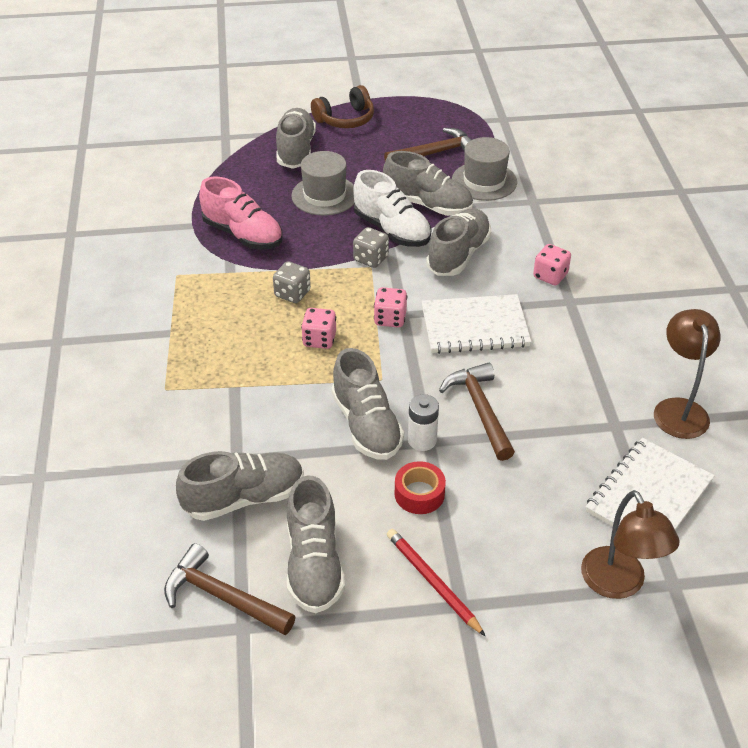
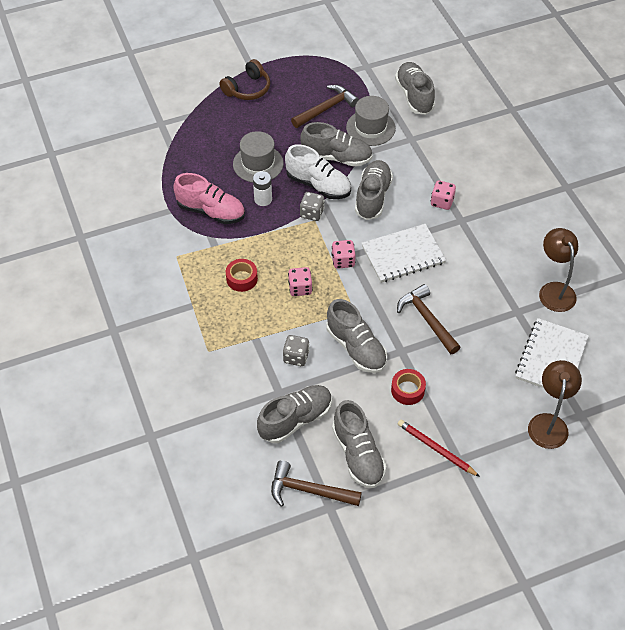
camera: 15 degrees left, 10 degrees up
grey dice [273,261,311,303] -> grey dice moved to [283,335,310,366]
grey shoe [276,108,316,169] -> grey shoe moved to [395,62,435,115]
white battery [408,394,439,451] -> white battery moved to [253,171,272,206]
brown lamp [581,490,679,599] -> brown lamp turned 135 degrees counterclockwise [528,360,582,449]
none -> red tape [226,259,258,292]

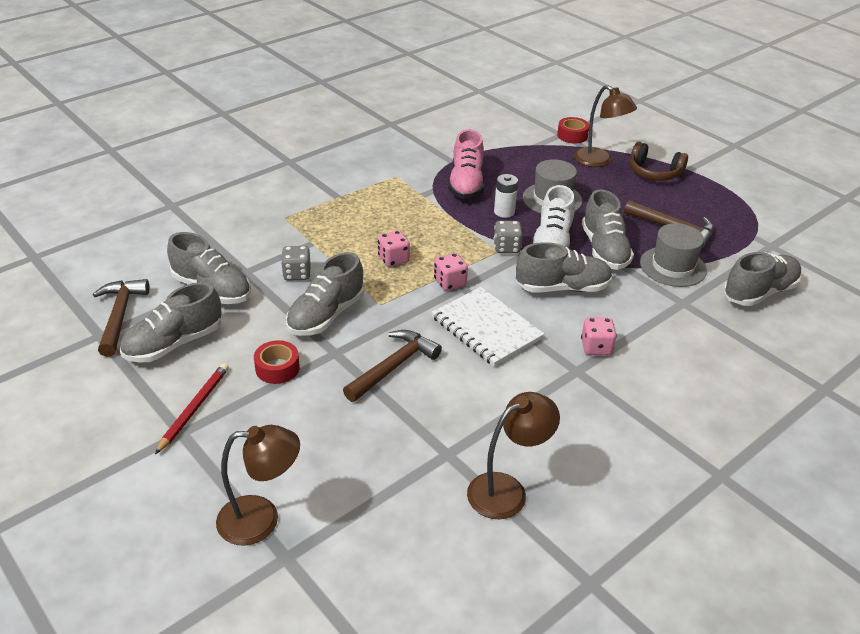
camera: 70 degrees right, 15 degrees down
red tape [226,259,258,292] -> red tape moved to [557,117,589,143]
white notebook [515,318,589,388] -> none
none -> brown lamp [574,85,637,167]

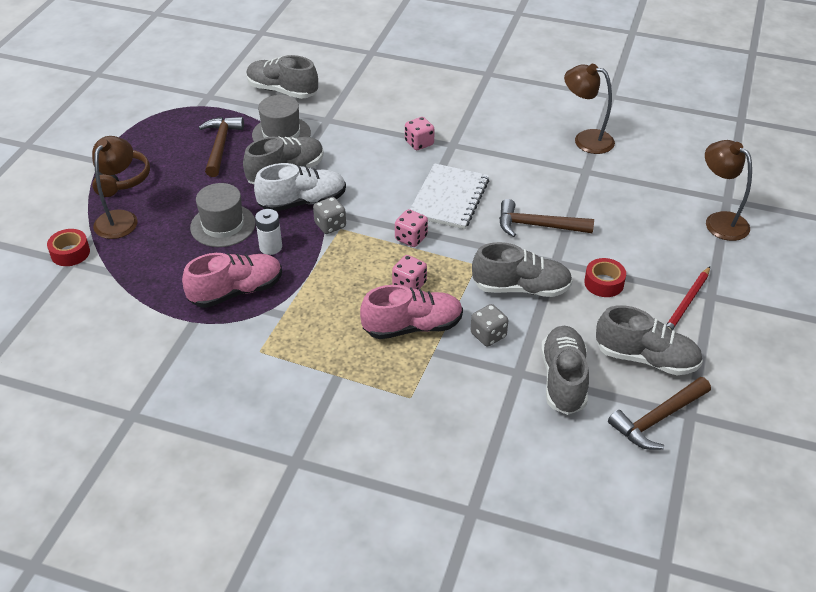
camera: 120 degrees left, 5 degrees up
red pencil [155,363,229,454] -> red pencil turned 45 degrees counterclockwise [666,266,710,331]
grey shoe [516,242,613,292] -> none
none -> pink shoe [360,285,463,339]

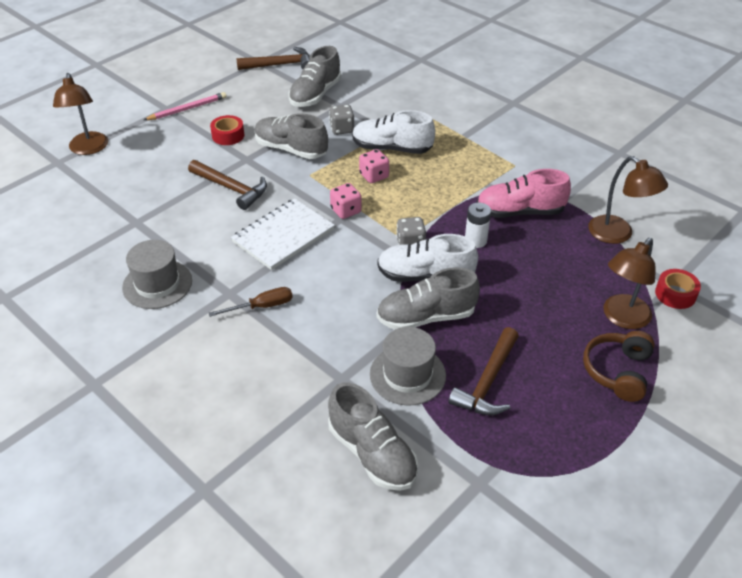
camera: 155 degrees left, 0 degrees up
grey hat [190,183,256,247] -> grey hat moved to [122,240,192,309]
pink shoe [360,285,463,339] -> white shoe [352,110,435,154]
pink dice [405,117,435,150] -> brown screwdriver [209,287,293,317]
brown lamp [564,64,615,154] -> brown lamp moved to [588,156,668,244]
grey shoe [596,305,703,375] -> none
red pencil [666,266,710,331] -> pink pencil [144,92,227,120]

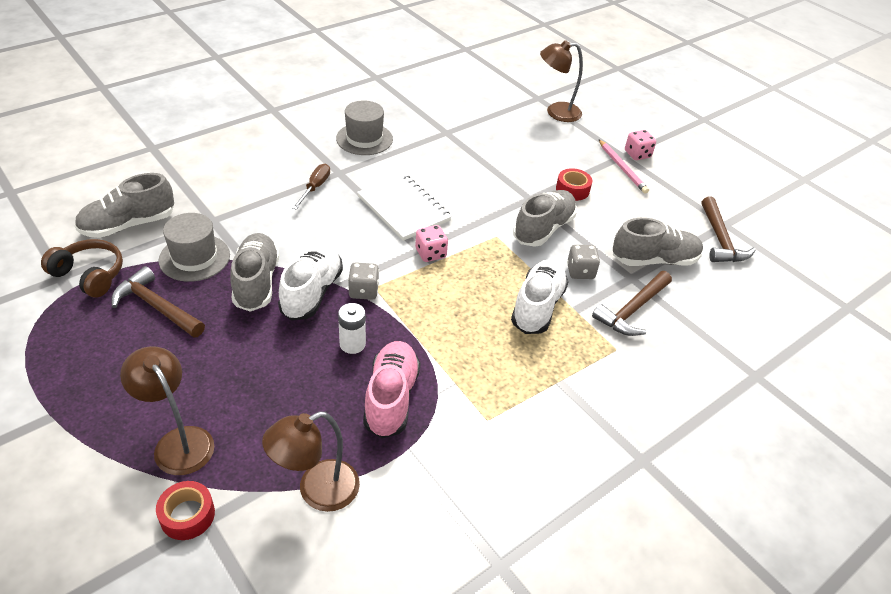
camera: 95 degrees right, 0 degrees up
brown hammer [188,160,267,210] -> brown hammer moved to [592,271,672,336]
brown screwdriver [209,287,293,317] -> brown screwdriver turned 150 degrees counterclockwise [293,164,330,210]
grey shoe [288,46,341,107] -> grey shoe turned 135 degrees clockwise [613,218,703,266]
pink dice [359,149,389,183] -> pink dice moved to [625,130,656,160]
brown headphones [583,331,655,402] -> brown headphones moved to [41,239,123,298]

